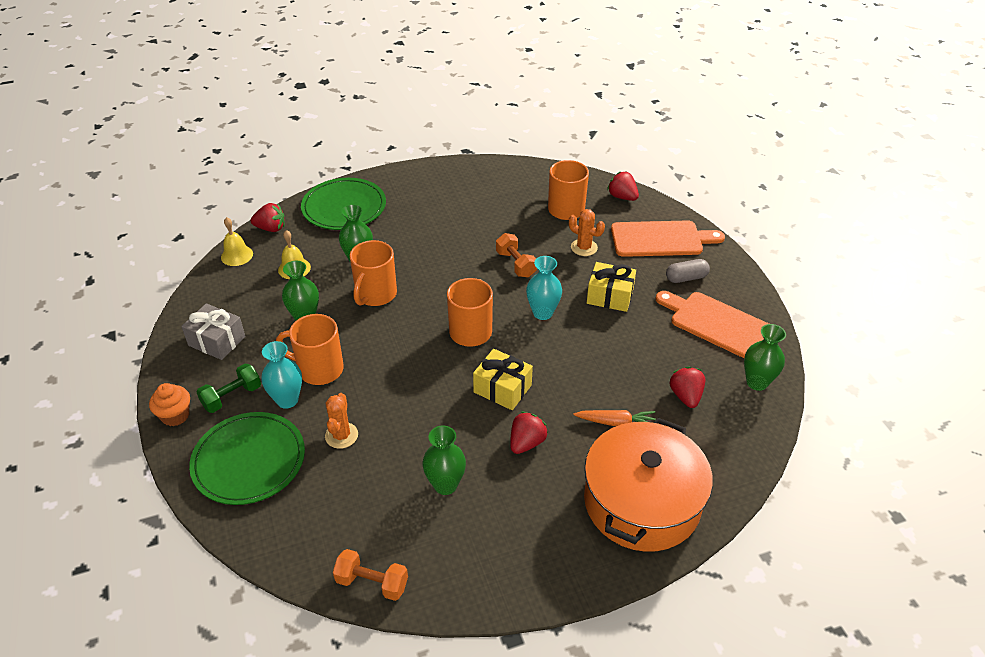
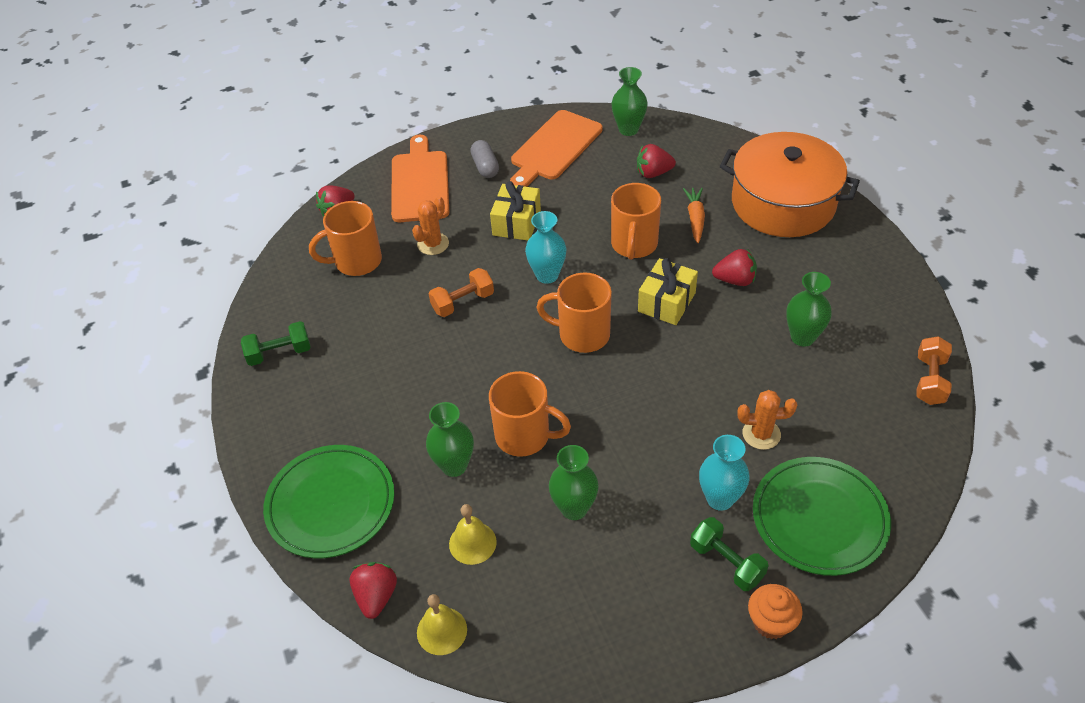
camera: 90 degrees left, 5 degrees up
grey gift [181,303,245,360] -> none
orange mug [276,314,344,385] -> orange mug moved to [611,183,661,260]
red strawberry [510,411,548,454] -> red strawberry turned 150 degrees clockwise [712,249,757,286]
none -> green dumbbell [241,321,311,366]

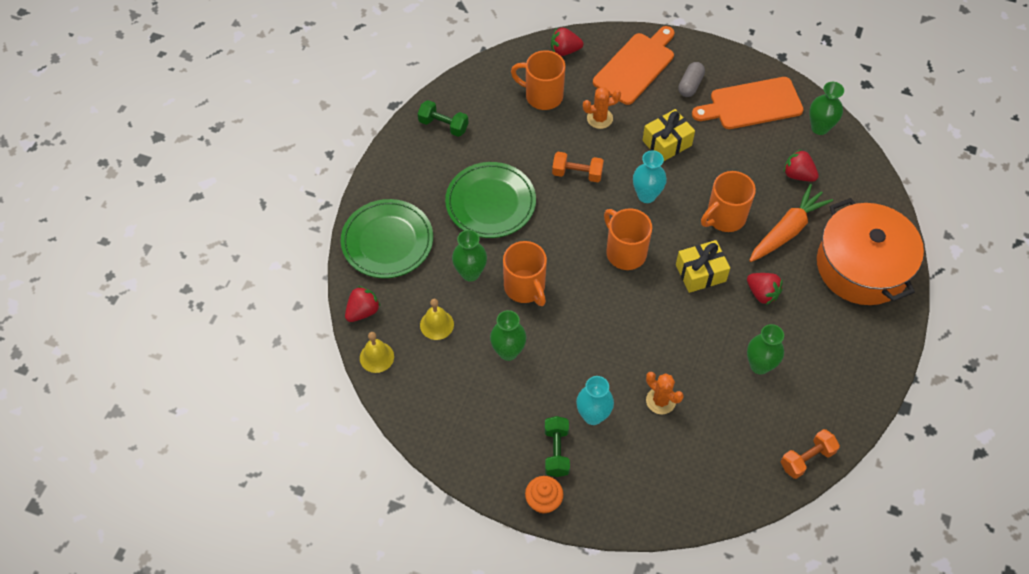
camera: 40 degrees right, 10 degrees up
orange carrot [683,188,705,243] -> orange carrot [749,184,833,262], size x1.65
green plate [753,457,891,576] -> green plate moved to [445,162,536,238]

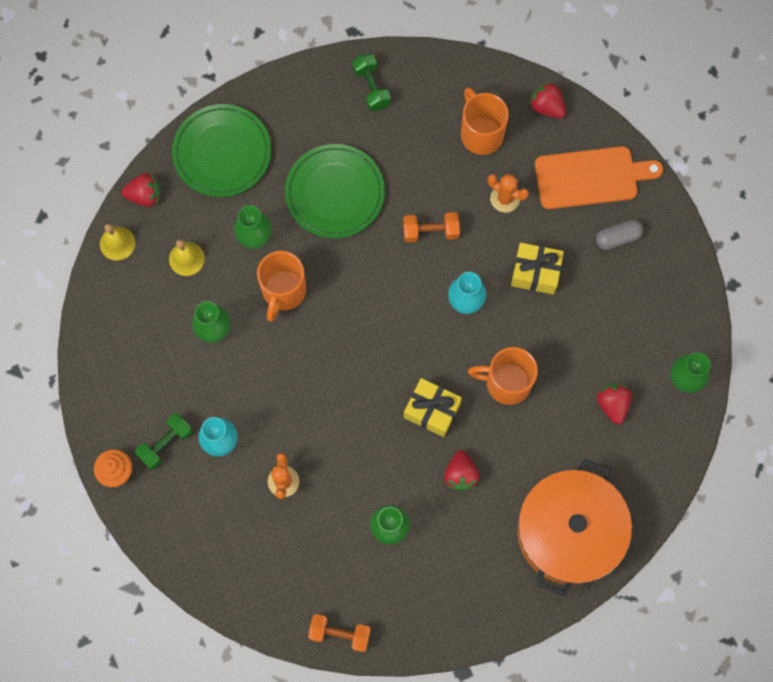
camera: 45 degrees right, 15 degrees up
orange dumbbell [552,152,604,182] -> orange dumbbell turned 60 degrees counterclockwise [403,212,460,242]
orange mug [604,209,652,270] -> none
orange cutting board [692,77,804,129] -> none
orange carrot [749,184,833,262] -> none

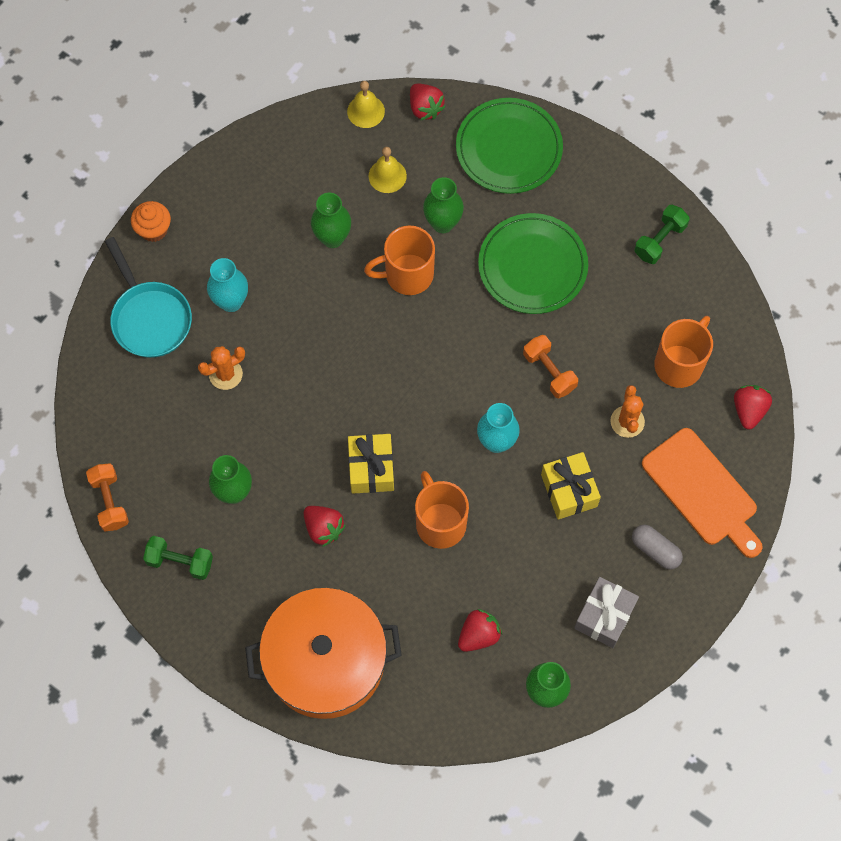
camera: 60 degrees right, 5 degrees down
green dumbbell [135,413,193,470] -> green dumbbell moved to [143,536,213,580]
red strawberry [444,450,480,491] -> red strawberry turned 105 degrees counterclockwise [303,506,346,547]
none -> turquoise pan [105,237,192,358]
none -> grey gift [574,577,639,648]

